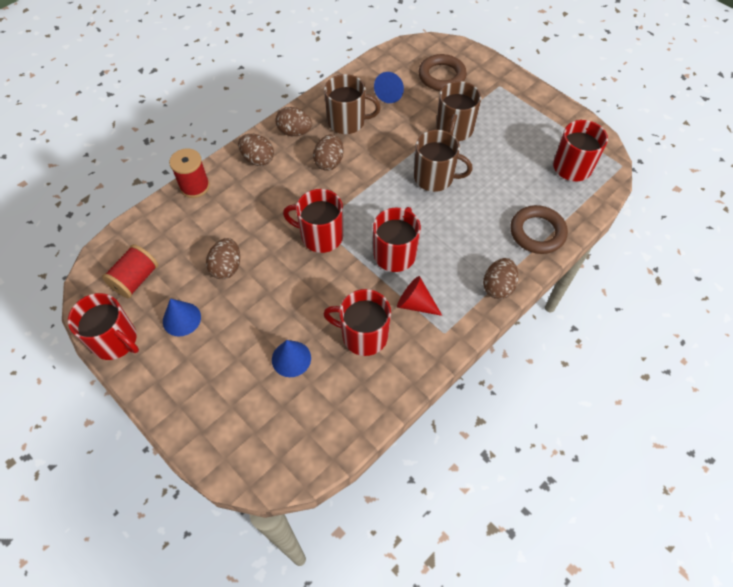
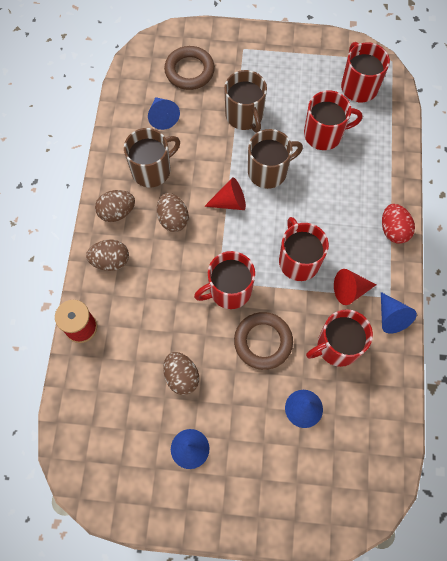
camera: 40 degrees left, 10 degrees up
red mug [68,293,139,360] -> red mug moved to [304,90,362,150]
red spool [102,244,158,298] -> none
brown egg [483,258,518,299] -> red egg [382,204,415,244]
brown ring [511,205,568,254] -> brown ring moved to [234,312,293,370]
none -> red cone [204,177,246,210]
none -> blue cone [381,292,417,333]

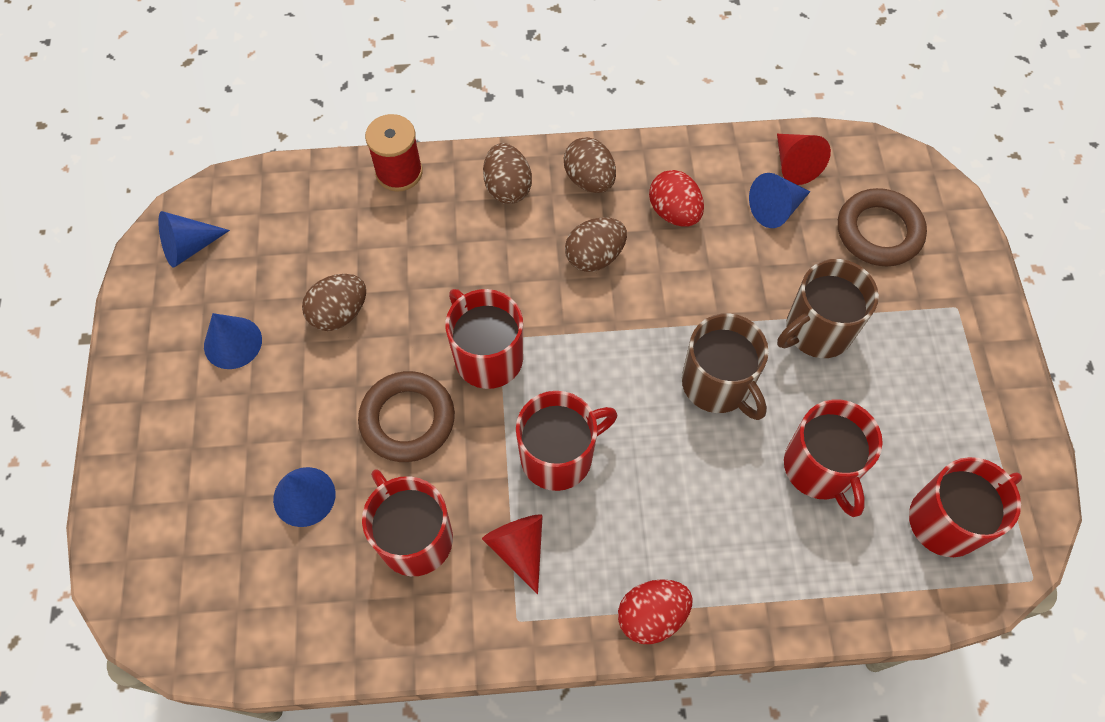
camera: 80 degrees right, 5 degrees down
brown mug [124,128,180,187] -> red egg [649,170,704,227]
red cone [204,177,246,210] -> red cone moved to [777,134,831,185]
blue cone [381,292,417,333] -> blue cone moved to [158,211,230,268]

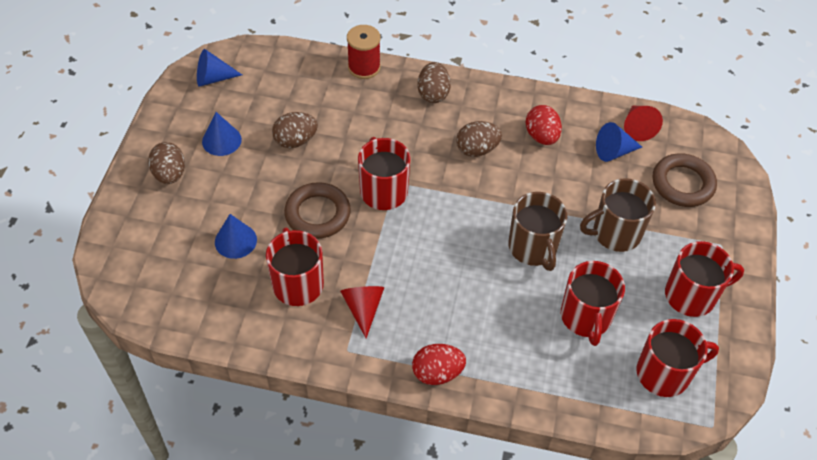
camera: 15 degrees right, 10 degrees down
red mug [516,391,617,491] -> red mug moved to [665,241,744,317]
brown egg [564,137,616,193] -> brown egg moved to [148,142,185,184]

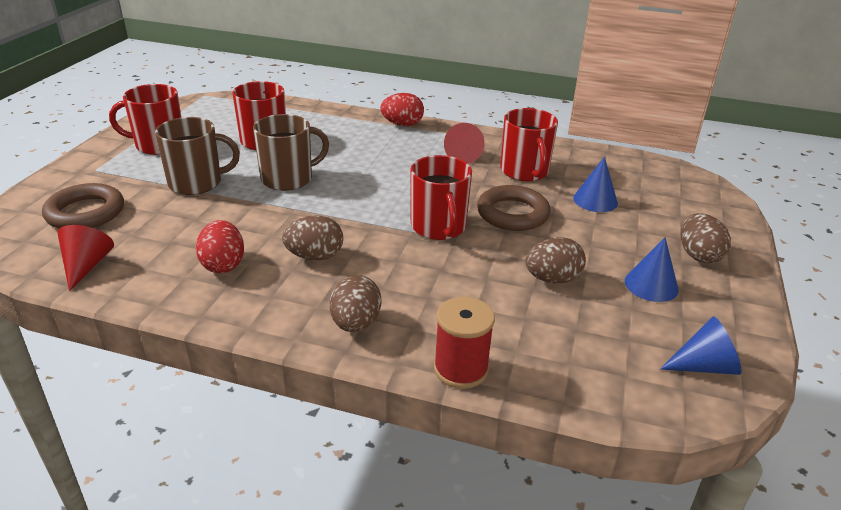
camera: 175 degrees left, 20 degrees down
brown mug [508,192,567,271] -> brown mug turned 75 degrees clockwise [253,114,329,191]
blue cone [596,122,642,162] -> none
red mug [637,319,719,397] -> none

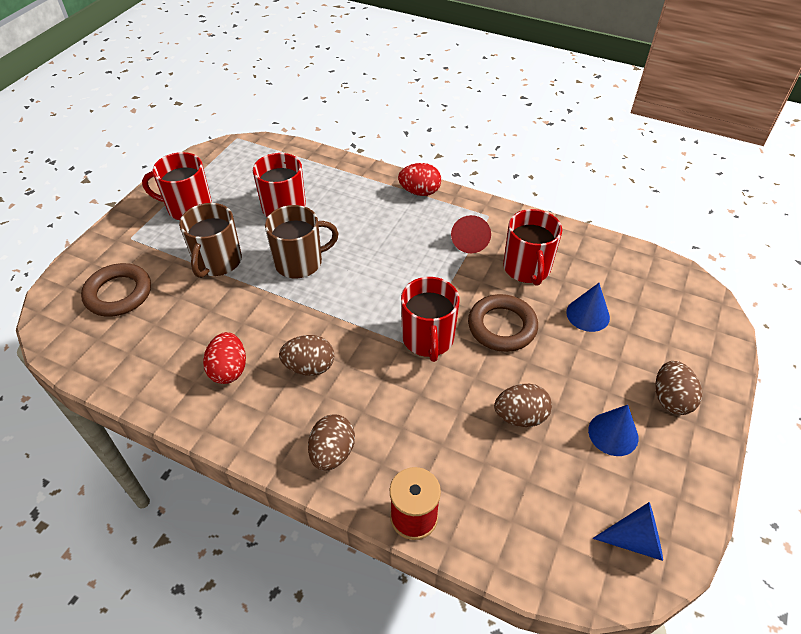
camera: 10 degrees right, 15 degrees up
red cone [57,225,114,291] -> none
brown mug [155,117,240,195] -> brown mug turned 105 degrees clockwise [179,203,242,278]

